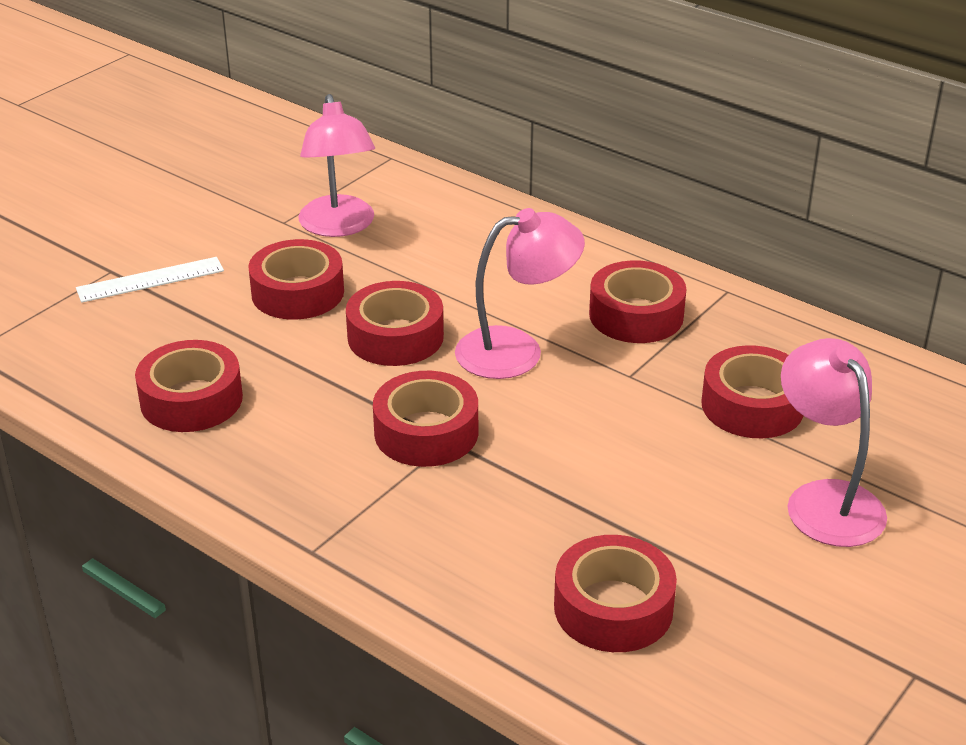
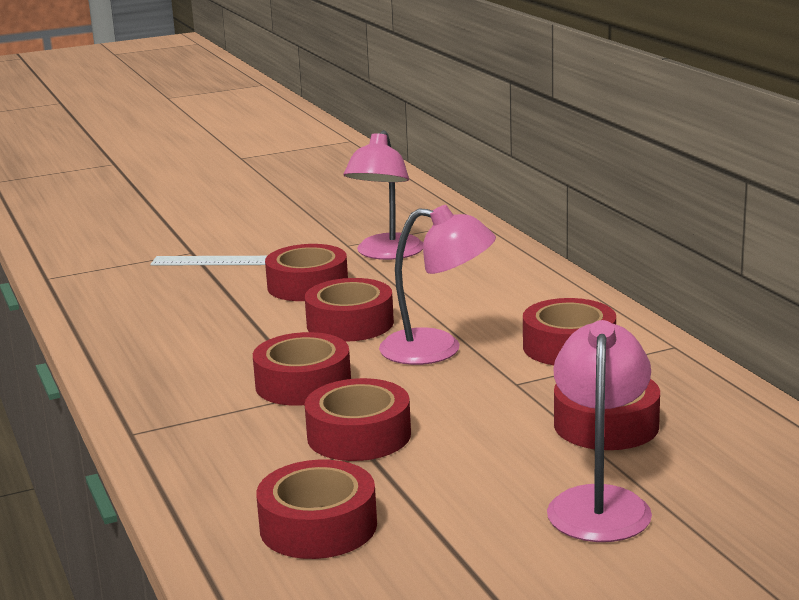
camera: 30 degrees right, 15 degrees down
red tape [135,340,243,432] -> red tape moved to [305,378,411,461]

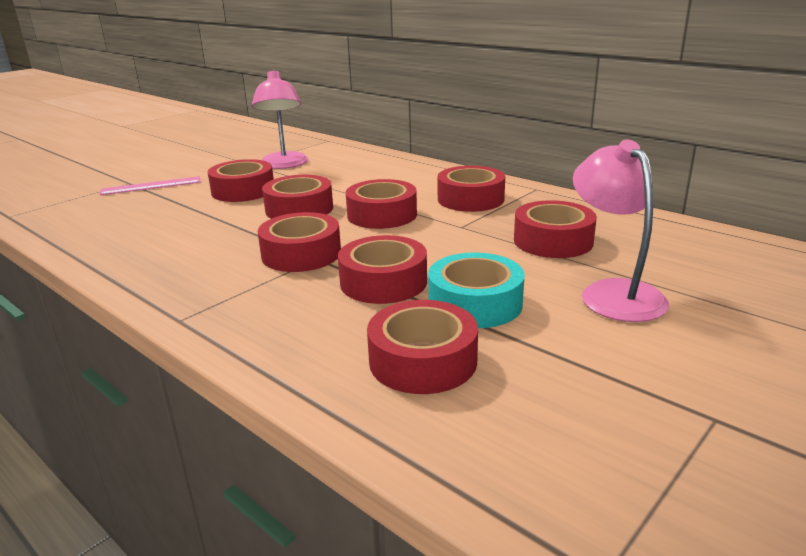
camera: 25 degrees left, 5 degrees up
white ruler [150,256,267,265] -> pink ruler [99,176,200,195]
pink lamp [379,205,496,365] -> red tape [346,179,417,229]
none -> turquoise tape [428,252,525,328]

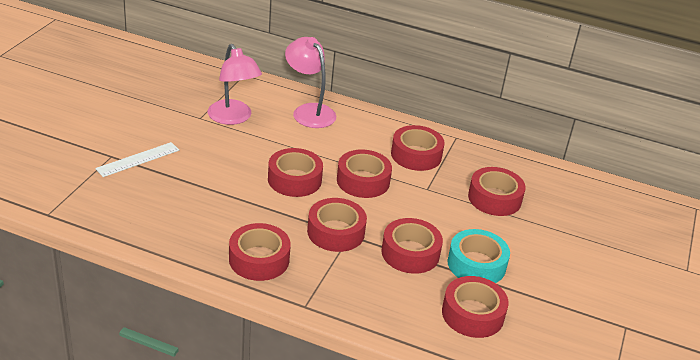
camera: 25 degrees left, 10 degrees up
pink ruler [99,176,200,195] -> white ruler [95,142,179,177]
red tape [207,159,274,202] -> red tape moved to [229,223,291,281]
pink lamp [573,139,669,322] -> pink lamp moved to [285,37,336,128]

